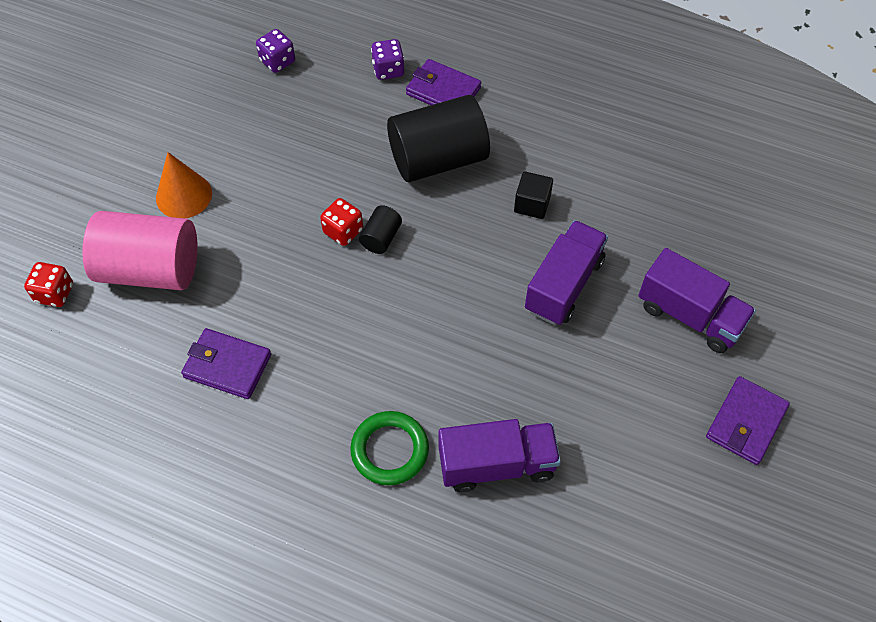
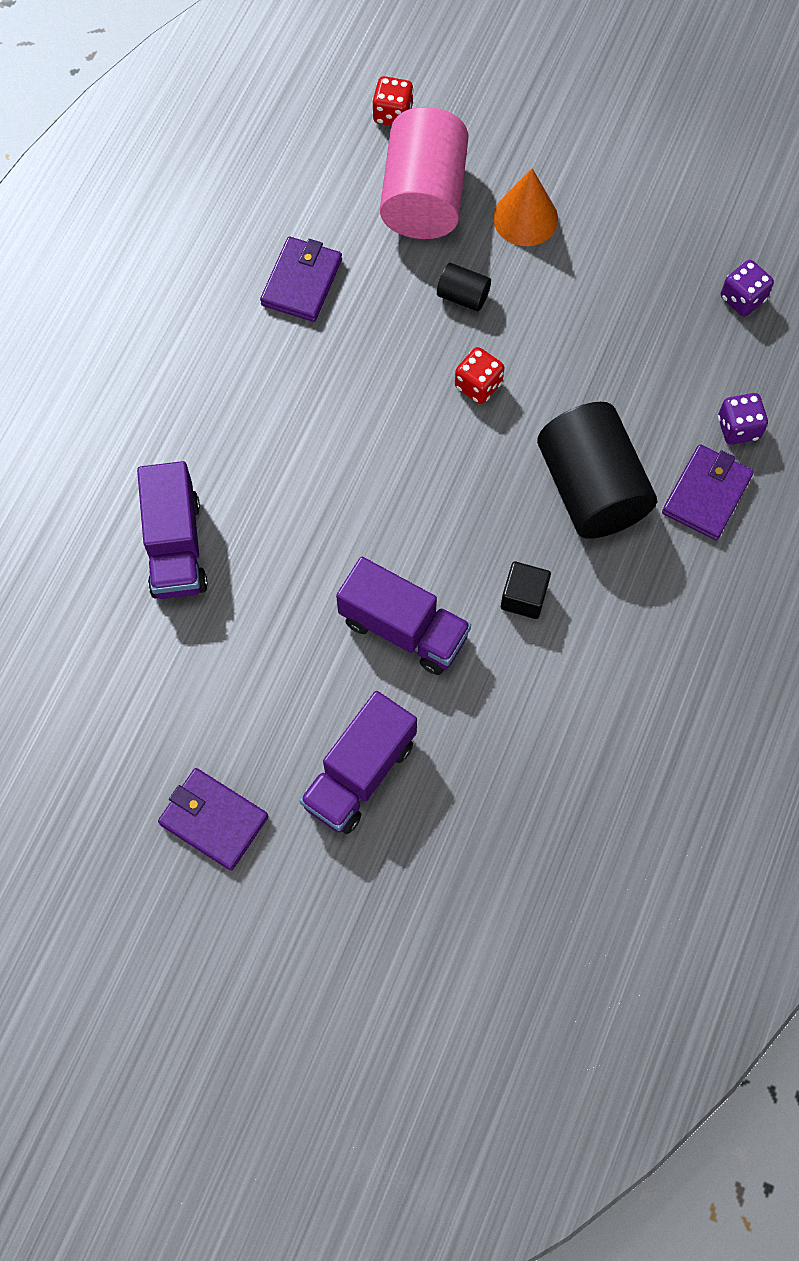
camera: 90 degrees right, 10 degrees up
green ring [350,411,429,486] -> none
black cylinder [359,205,402,254] -> black cylinder moved to [437,263,491,311]

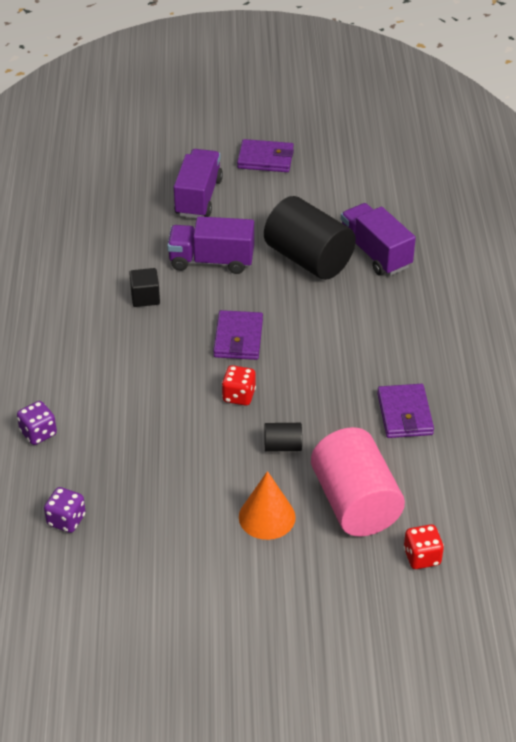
camera: 155 degrees right, 25 degrees down
black cylinder [537,402,657,539] -> black cylinder moved to [264,196,356,280]
purple wallet [662,444,754,540] -> purple wallet moved to [213,310,263,360]

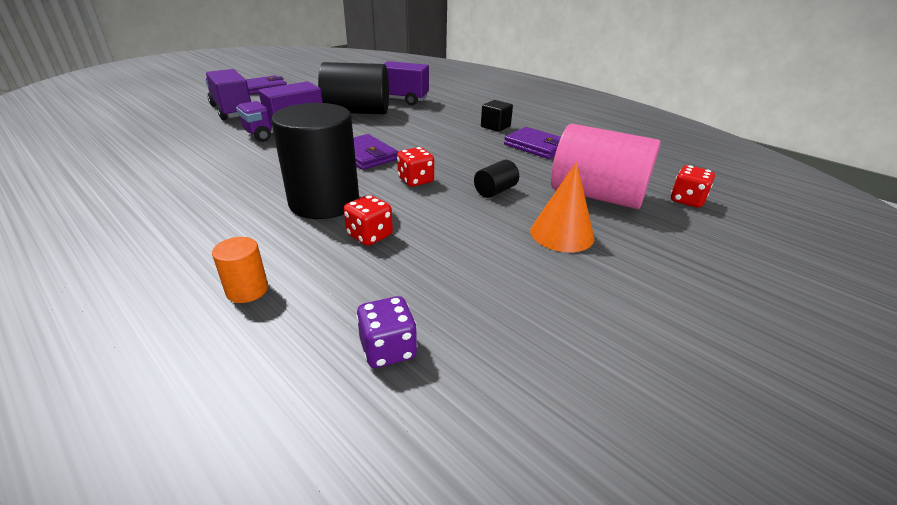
camera: 45 degrees left, 10 degrees down
purple dice [17,401,57,445] -> orange cylinder [212,237,268,303]
black cube [129,268,160,307] -> black cube moved to [481,100,513,132]
none -> black cylinder [271,103,359,219]
none -> red dice [344,195,393,246]

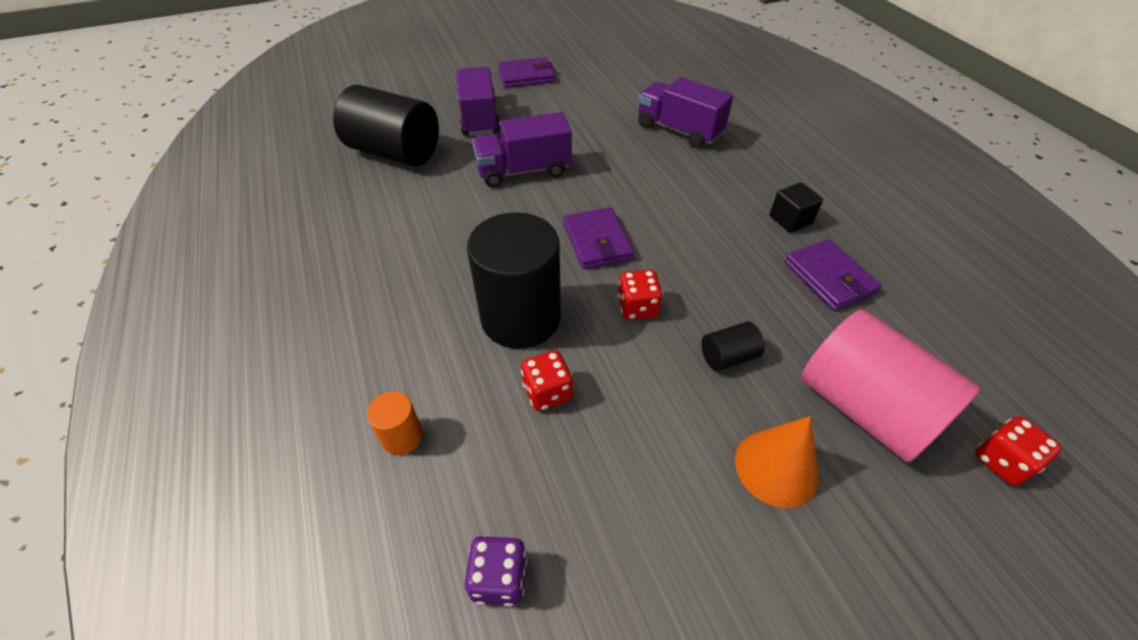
camera: 25 degrees right, 15 degrees up
black cylinder [318,62,389,114] -> black cylinder moved to [333,85,439,167]

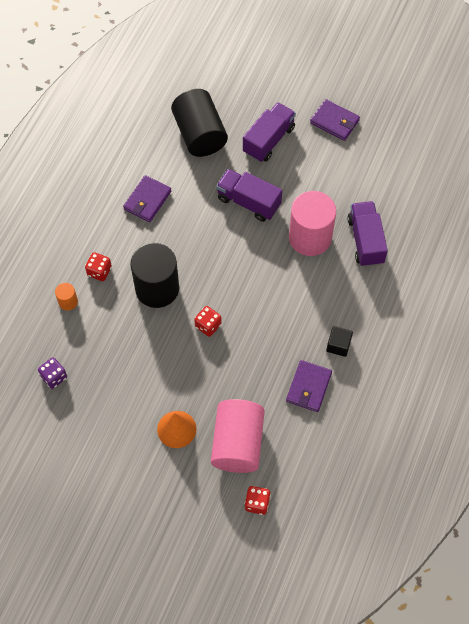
camera: 45 degrees right, 15 degrees up
red dice [521,350,573,411] -> red dice moved to [85,252,112,281]
purple wallet [563,207,634,269] -> purple wallet moved to [123,175,171,222]
black cylinder [701,322,764,371] -> none
none -> pink cylinder [289,191,336,256]

